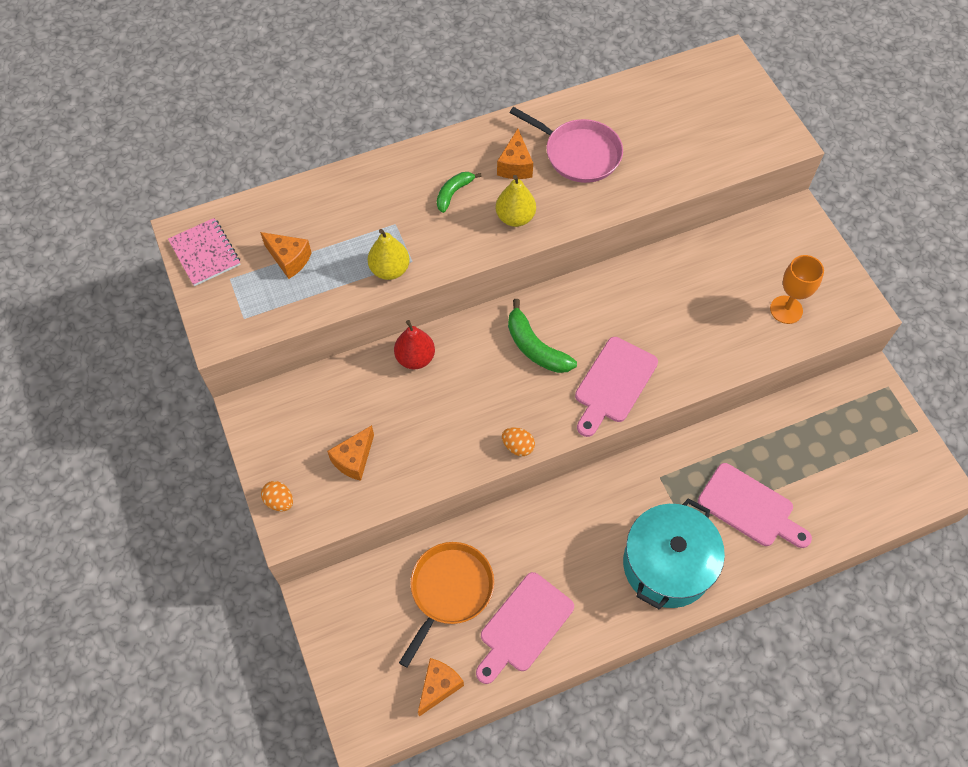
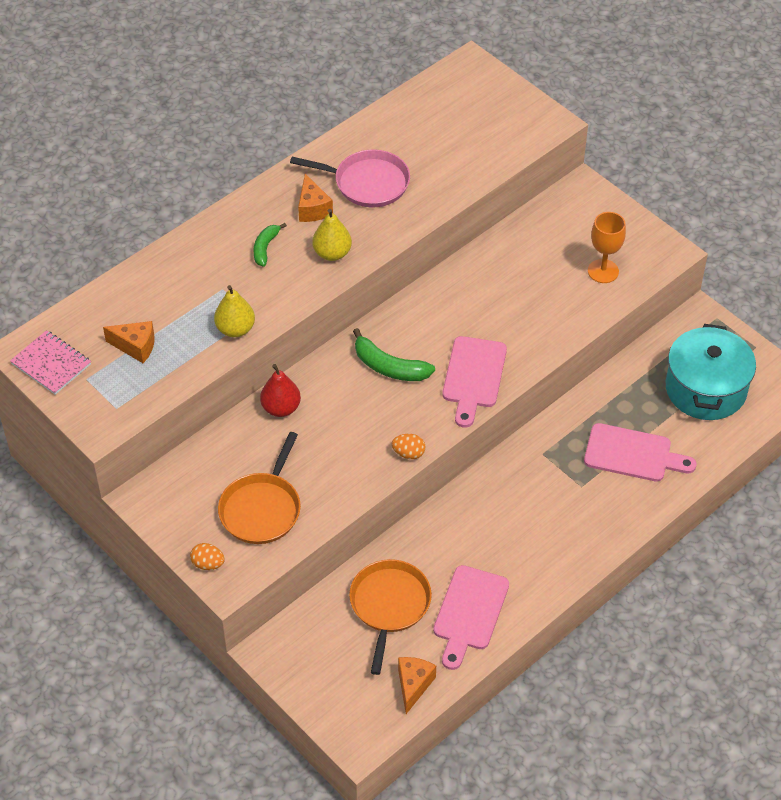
camera: 20 degrees left, 10 degrees down
orange cheese [327,425,374,481] -> orange pan [218,432,301,544]
turquoise pot [623,498,725,609] -> turquoise pot moved to [666,324,756,420]

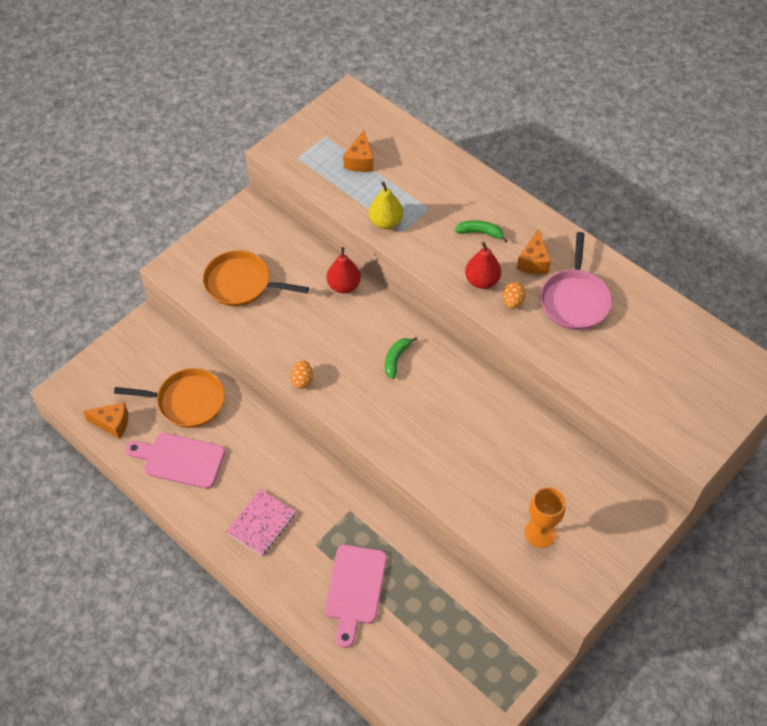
camera: 85 degrees right, 5 degrees up
pink notebook [10,330,91,395] -> pink notebook moved to [226,489,296,556]
orange egg [190,543,225,570] -> orange egg moved to [503,282,526,309]
orange cheese [298,174,333,222] -> orange cheese turned 60 degrees counterclockwise [517,229,551,274]
yellow pear [312,209,352,261] -> red pear [465,242,501,289]
green banana [353,328,435,381] -> green banana [385,337,417,379], size x0.63
pink cutting board [442,336,507,428] -> none
turquoise pot [666,324,756,420] -> none

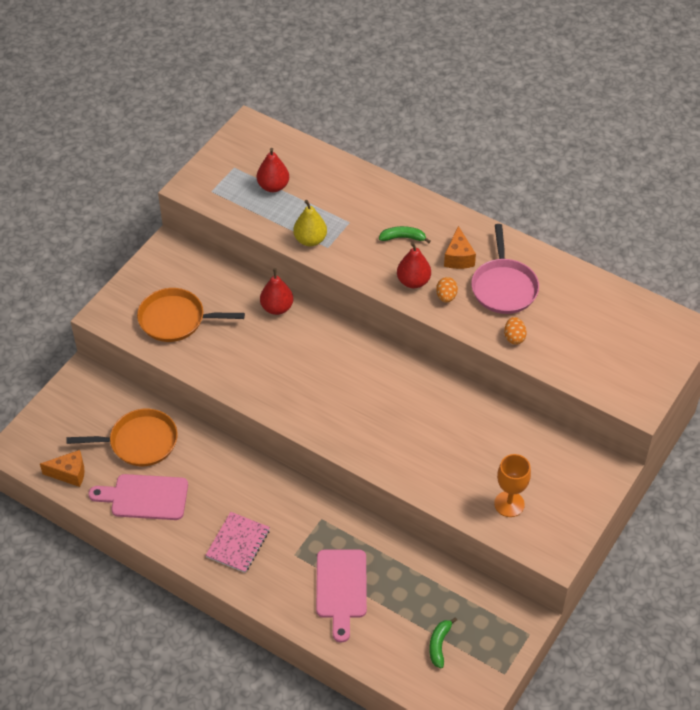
camera: 10 degrees left, 5 degrees down
orange egg [290,360,313,389] -> orange egg moved to [504,317,527,345]
orange cheese [343,130,374,172] -> red pear [257,148,289,192]
green banana [385,337,417,379] -> green banana moved to [429,617,457,668]

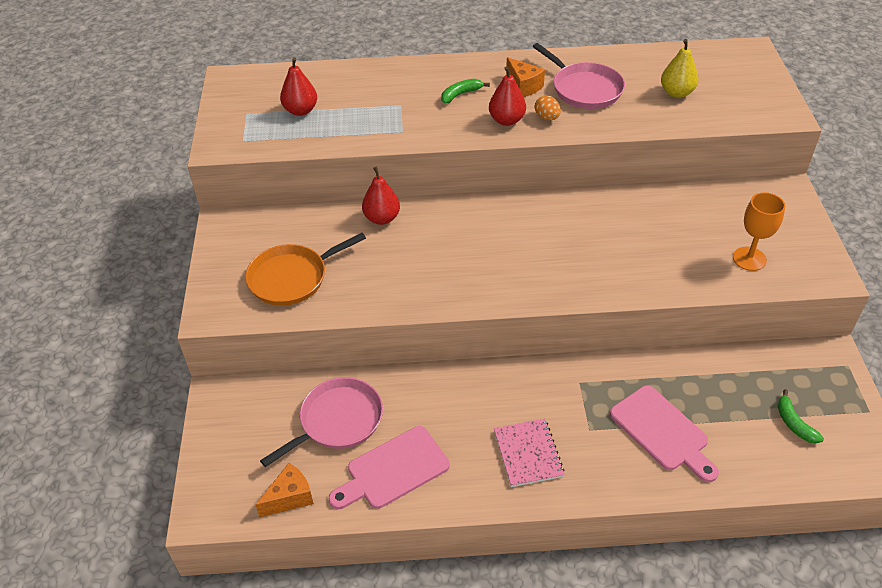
camera: 35 degrees left, 5 degrees down
orange pan [66,409,178,466] -> pink pan [260,377,383,467]
yellow pear [293,200,327,247] -> yellow pear moved to [661,39,698,98]
orange egg [504,317,527,345] -> none

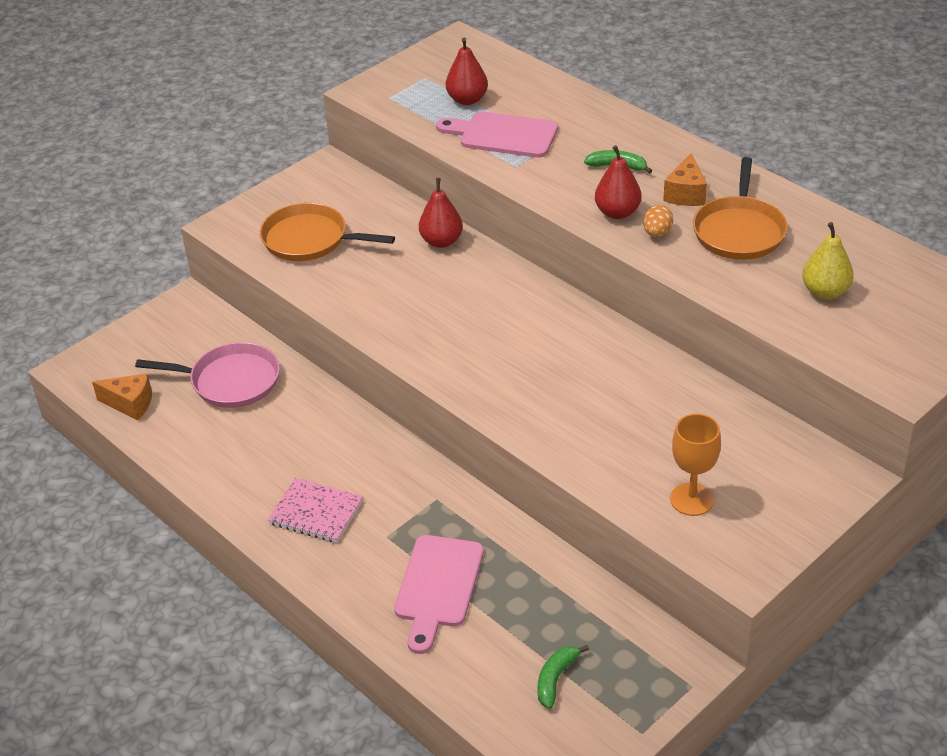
camera: 50 degrees right, 5 degrees down
pink cutting board [329,426,450,509] -> pink cutting board moved to [436,111,558,158]
pink notebook [494,419,565,487] -> pink notebook turned 75 degrees clockwise [268,478,363,543]
pink pan [533,43,625,109] -> orange pan [693,157,788,260]

